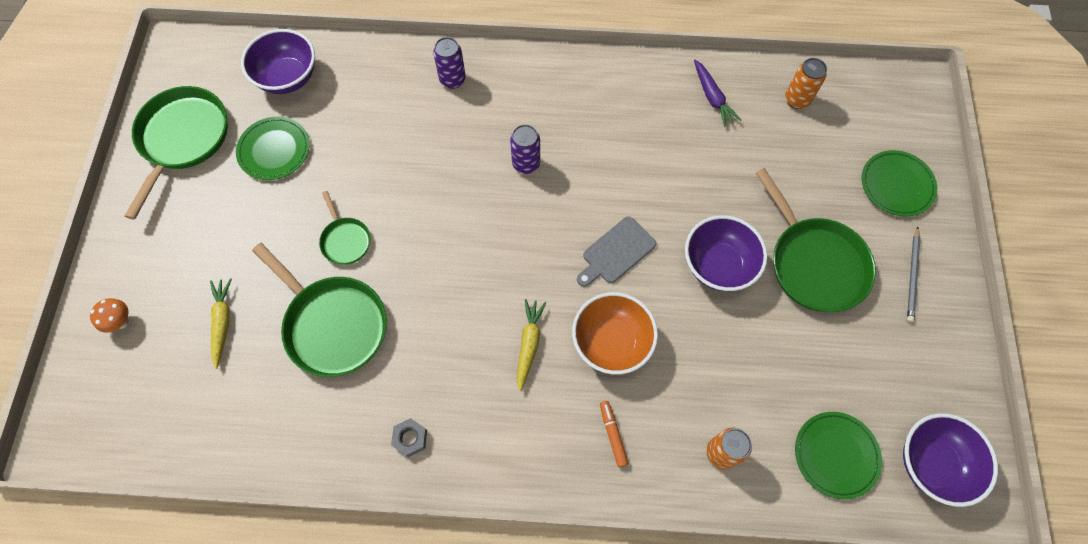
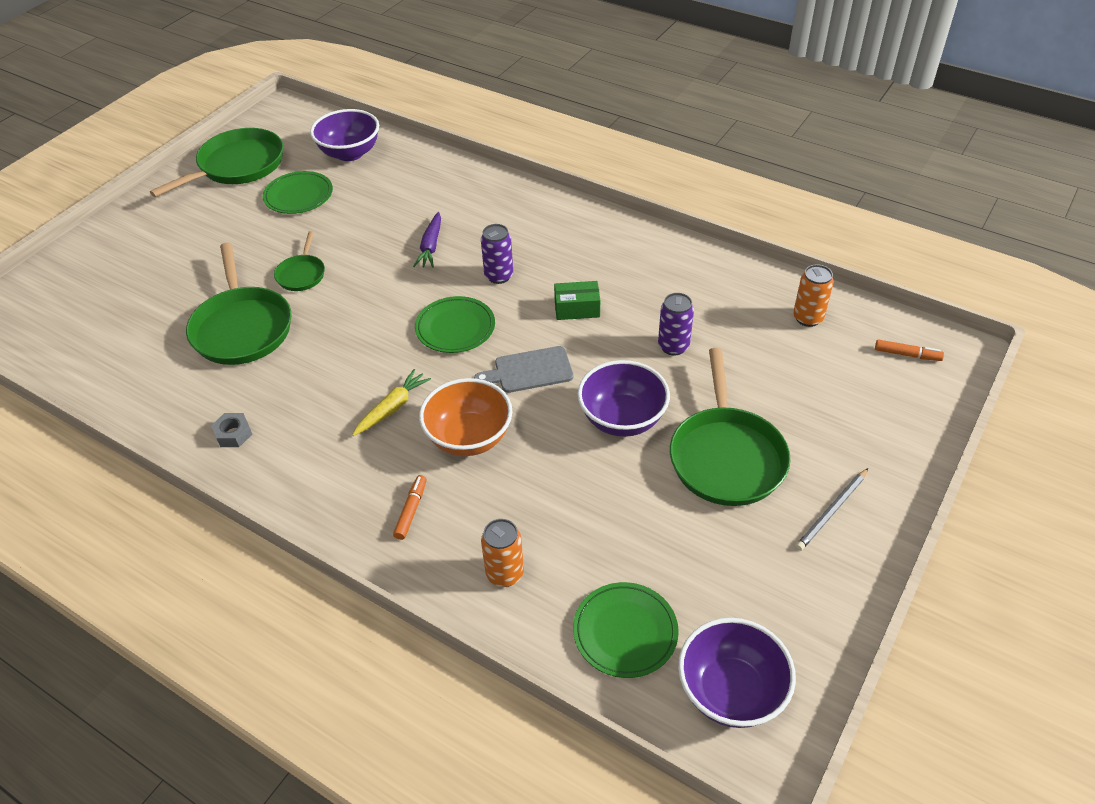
camera: 30 degrees right, 20 degrees down
orange mushroom [90,298,129,333] -> none
yellow carrot [210,278,232,369] -> none
purple can [433,37,466,89] -> purple can moved to [658,293,694,356]
purple carrot [694,60,741,127] -> purple carrot moved to [413,212,441,268]
green plate [862,150,937,216] -> green plate moved to [415,296,495,353]
none -> green box [554,281,600,320]
none -> orange marker [875,339,944,361]

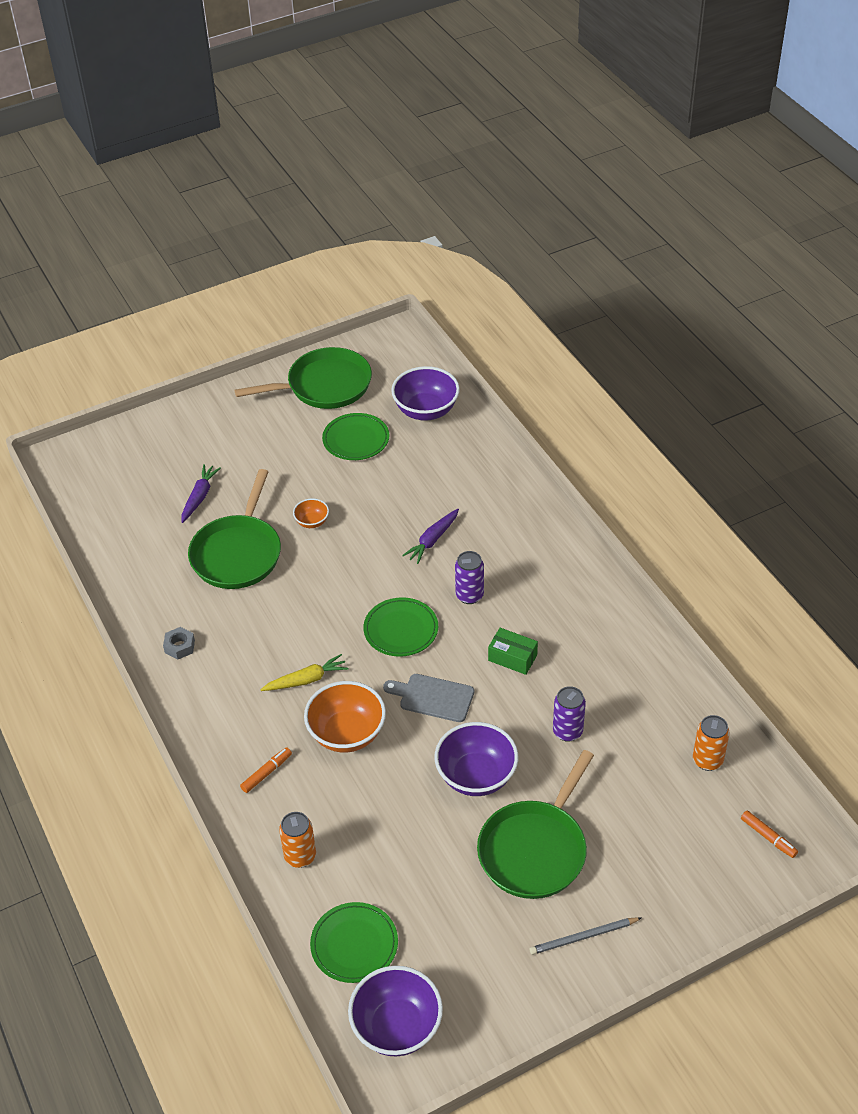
camera: 30 degrees right, 0 degrees up
green pan [274,231,325,291] -> orange bowl [293,498,329,528]
none -> purple carrot [181,464,221,523]

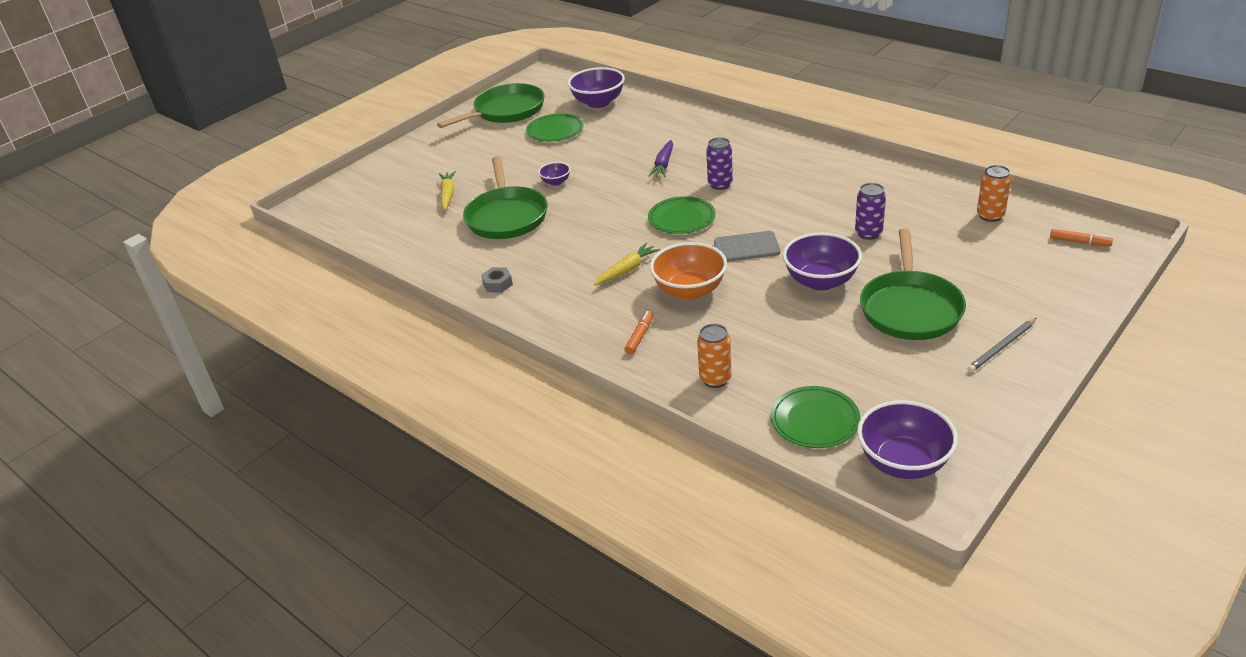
camera: 20 degrees left, 10 degrees down
purple carrot [181,464,221,523] -> yellow carrot [439,171,456,210]
orange bowl [293,498,329,528] -> purple bowl [538,162,570,186]
green box [488,628,538,675] -> none

